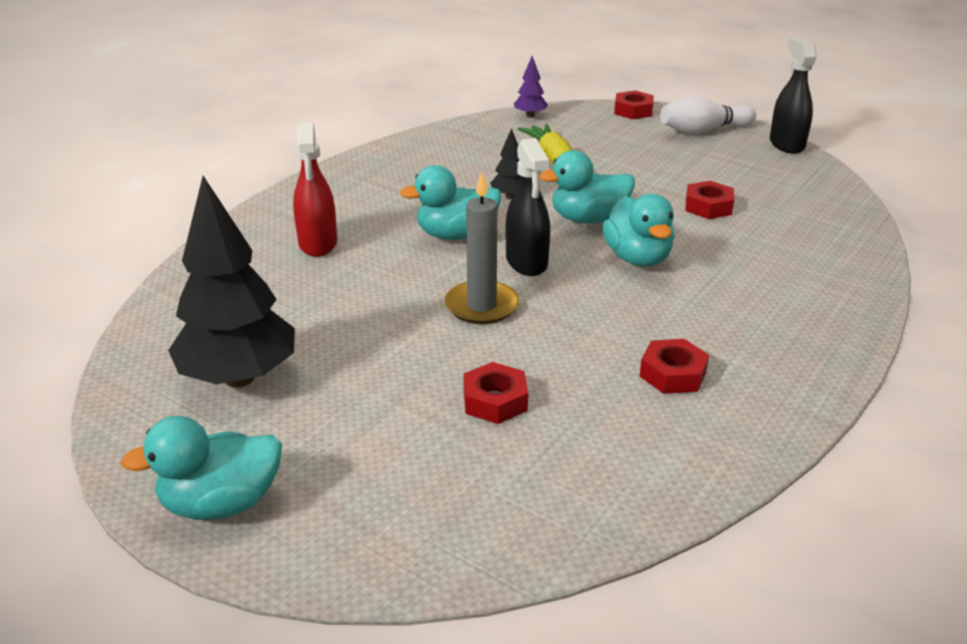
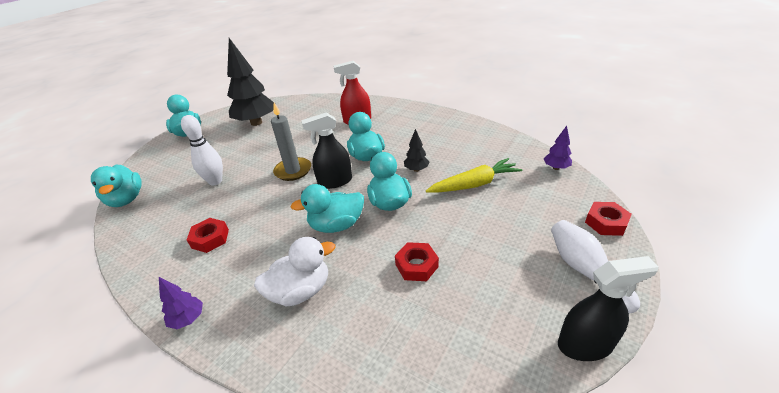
camera: 90 degrees right, 5 degrees up
red nut [463,362,528,424] -> white bowling pin [181,115,223,186]
none -> turquoise duck [91,165,141,207]
none -> purple tree [159,277,203,329]
none -> white duck [254,237,335,307]

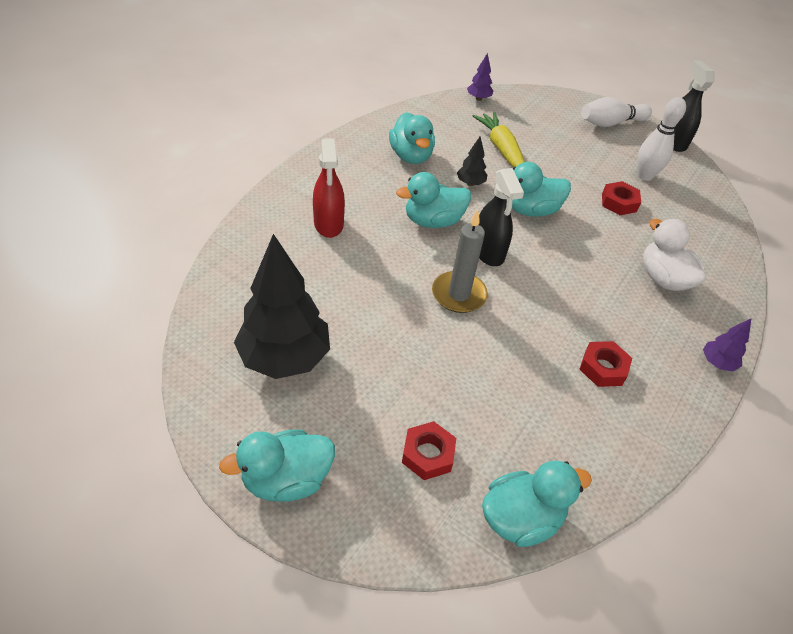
camera: 95 degrees left, 10 degrees up
white bowling pin [181,115,223,186] -> white bowling pin moved to [638,97,686,181]
turquoise duck [291,184,364,233] -> turquoise duck moved to [389,112,435,164]
red nut [585,202,632,236] -> red nut moved to [402,421,456,480]

